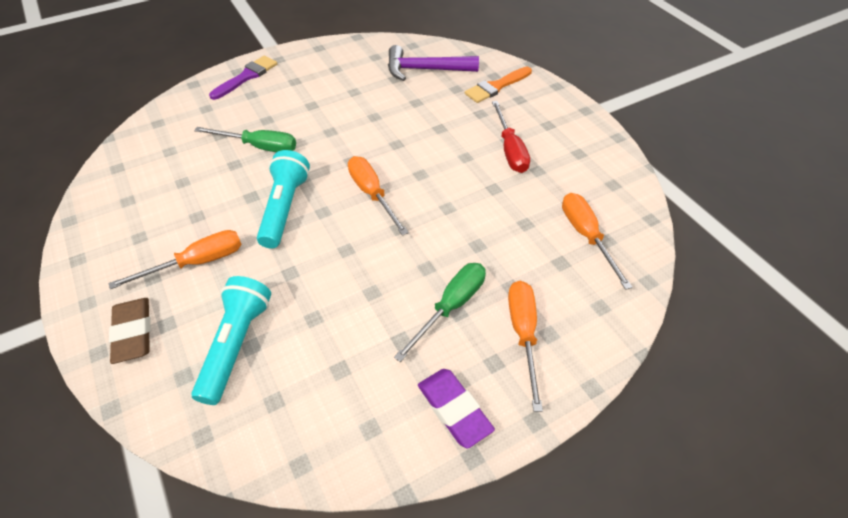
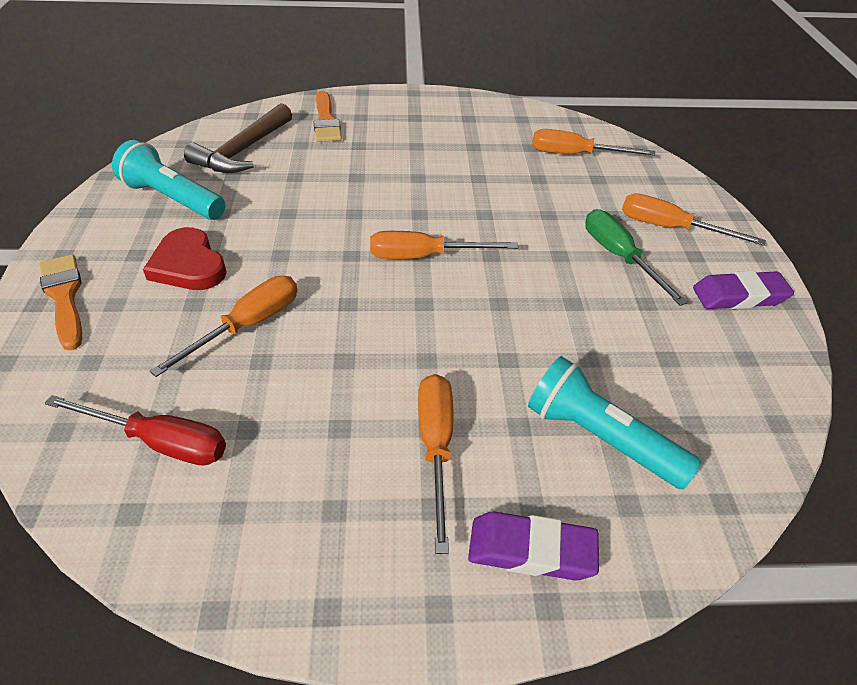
camera: 65 degrees left, 5 degrees down
brown eraser [109,298,151,364] -> purple eraser [468,511,599,580]
green screwdriver [194,127,296,152] -> orange screwdriver [150,276,298,377]
purple brush [209,56,277,100] -> orange brush [40,254,82,351]
turquoise flashlight [257,150,310,248] -> turquoise flashlight moved to [112,140,225,220]
purple hammer [388,45,479,81] -> brown hammer [184,103,292,173]
red screwdriver [492,101,530,173] -> red screwdriver moved to [44,395,226,466]
none -> red heart [143,227,227,290]

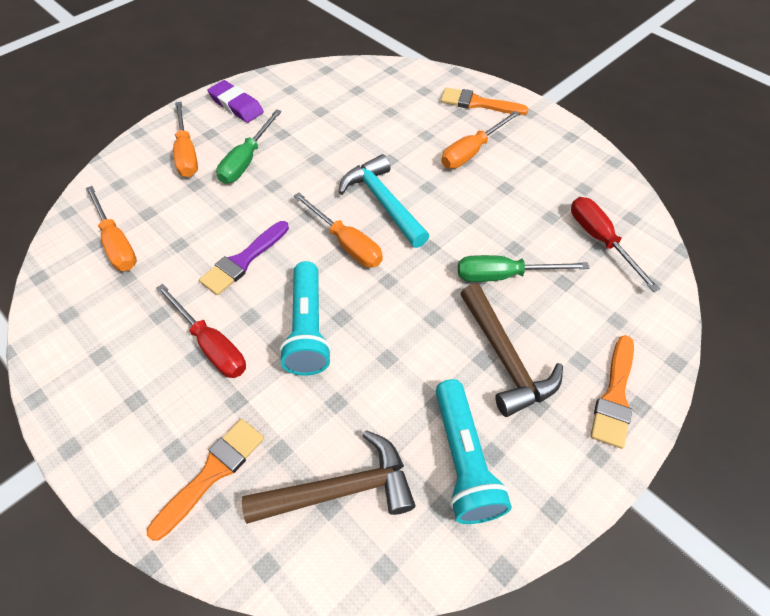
camera: 130 degrees left, 10 degrees up
red heart [143,227,227,290] -> brown hammer [461,283,563,417]
orange screwdriver [150,276,298,377] -> green screwdriver [458,255,589,282]
purple eraser [468,511,599,580] -> orange brush [441,87,529,115]
turquoise flashlight [528,356,702,489] -> turquoise flashlight moved to [279,261,332,376]
none -> red screwdriver [156,284,246,378]
none -> purple brush [199,221,289,295]
none -> turquoise hammer [338,154,430,248]

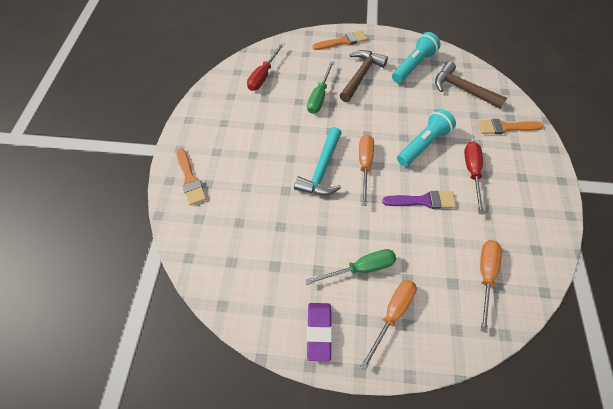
camera: 130 degrees left, 5 degrees up
orange screwdriver [441,111,520,169] -> none
green screwdriver [458,255,589,282] -> green screwdriver turned 60 degrees clockwise [307,61,335,114]

